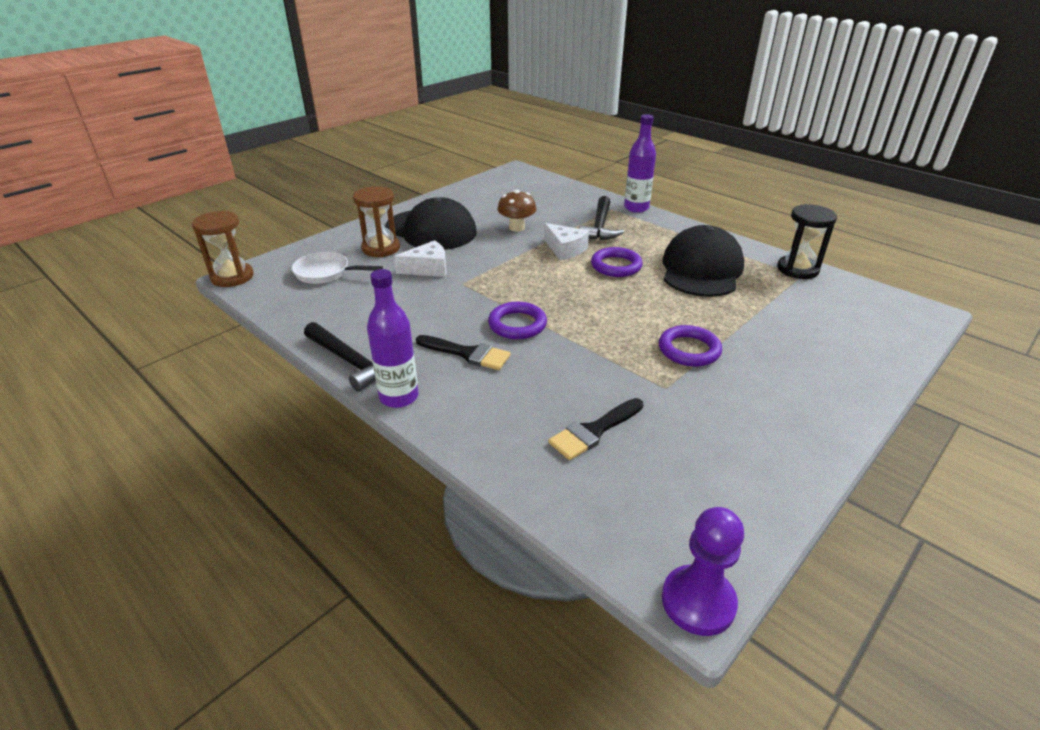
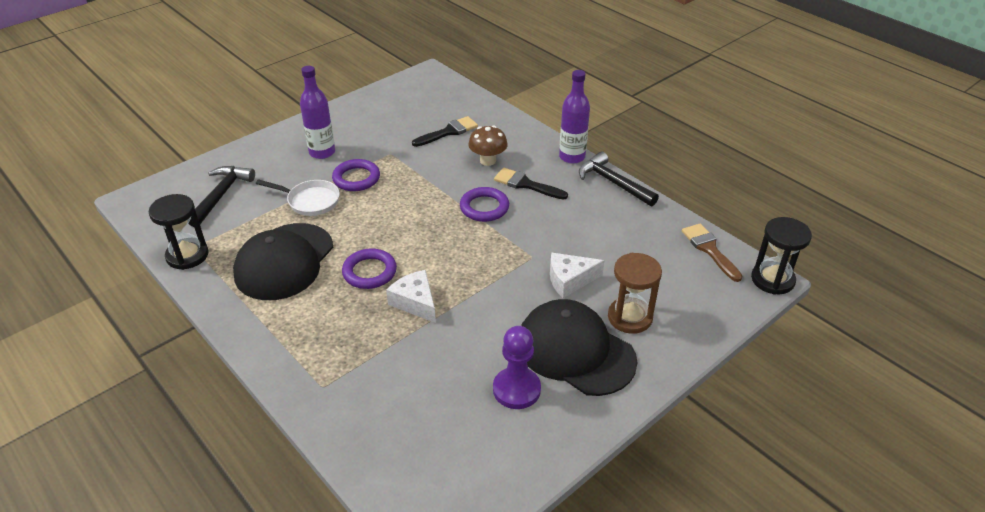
camera: 175 degrees left, 5 degrees up
brown hourglass [192,211,254,287] -> black hourglass [751,217,812,295]
white pan [292,252,383,284] -> white pan moved to [256,179,340,216]
brown mushroom [497,190,536,232] -> brown mushroom moved to [468,126,508,166]
black hammer [579,196,624,240] -> black hammer moved to [188,166,255,227]
purple bottle [624,114,656,213] -> purple bottle moved to [300,66,335,159]
purple pawn [662,507,744,636] -> purple pawn moved to [493,326,541,409]
none -> brown brush [682,223,742,282]

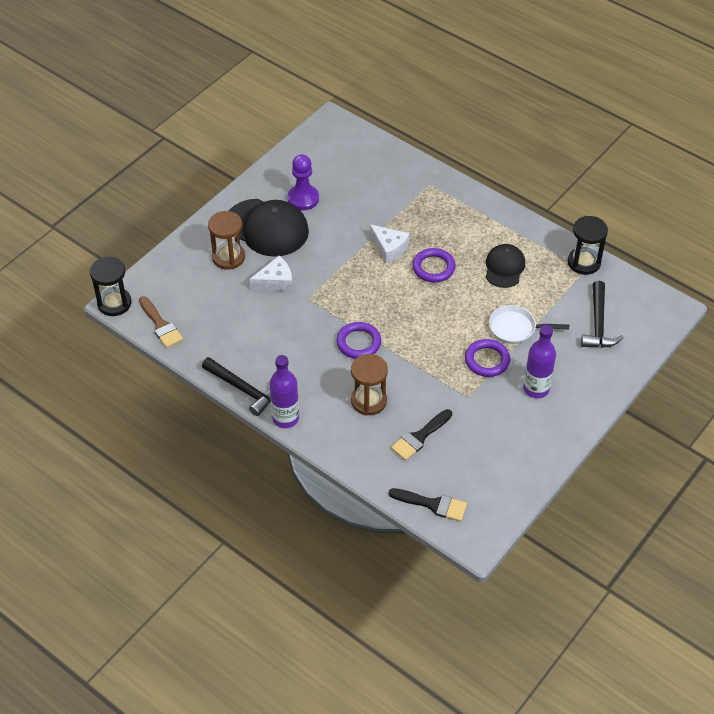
camera: 170 degrees right, 10 degrees up
black cap [233,223,333,300] -> black cap [486,244,525,288], size x0.59
brown mushroom [468,126,508,166] -> brown hourglass [351,354,388,416]
black brush [494,168,568,200] -> black brush moved to [389,488,467,521]

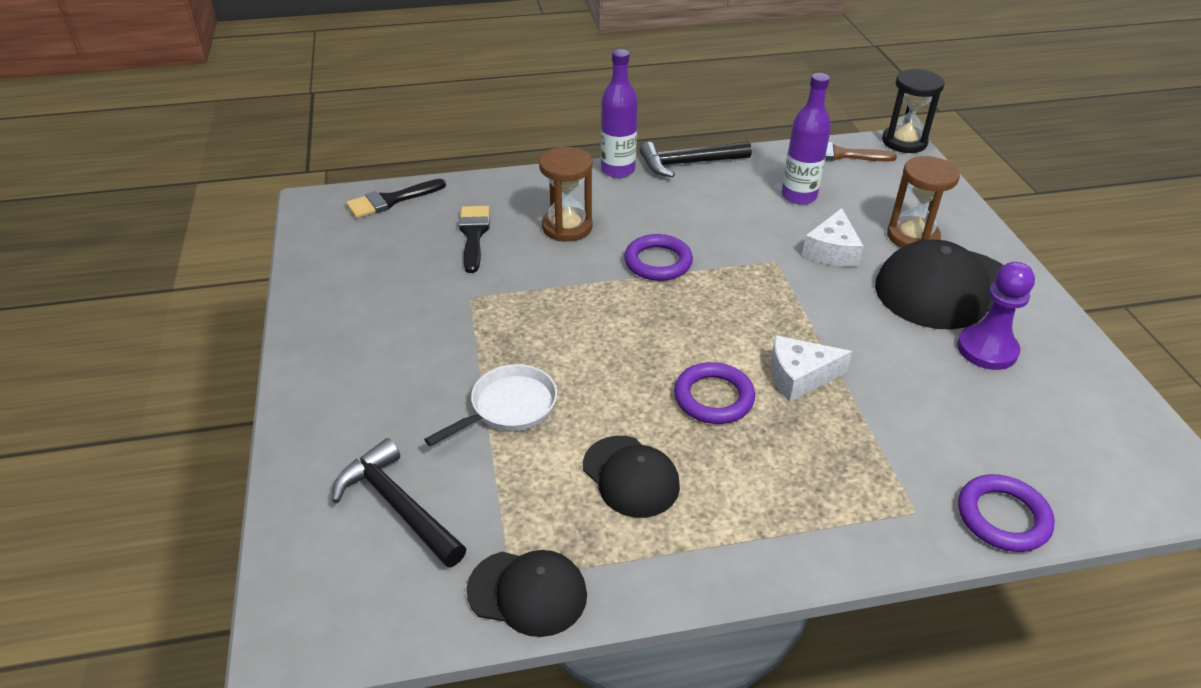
camera: 130 degrees right, 10 degrees down
purple ring [465,339,510,377] -> purple ring moved to [958,474,1055,552]
purple bottle [523,325,556,398] -> purple bottle moved to [782,73,831,205]
black hourglass [568,216,608,275] -> black cap [467,550,587,637]

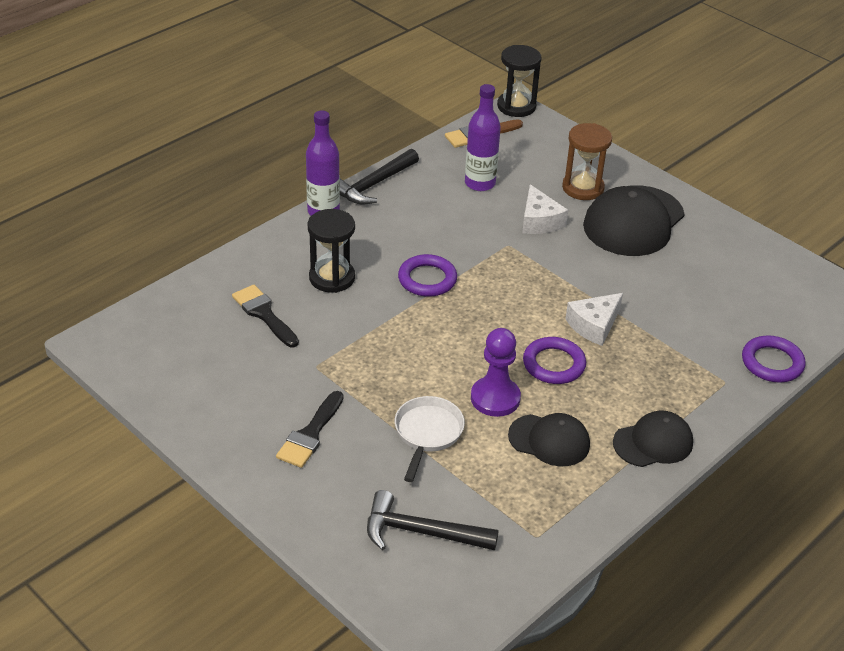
camera: 35 degrees left, 0 degrees up
black brush [346,179,446,218] -> black brush moved to [276,391,343,468]
black cap [467,550,587,637] -> black cap moved to [613,410,693,467]
brown hourglass [539,147,593,242] -> black hourglass [308,209,355,293]
purple pawn [957,262,1035,370] -> purple pawn moved to [471,328,521,417]

